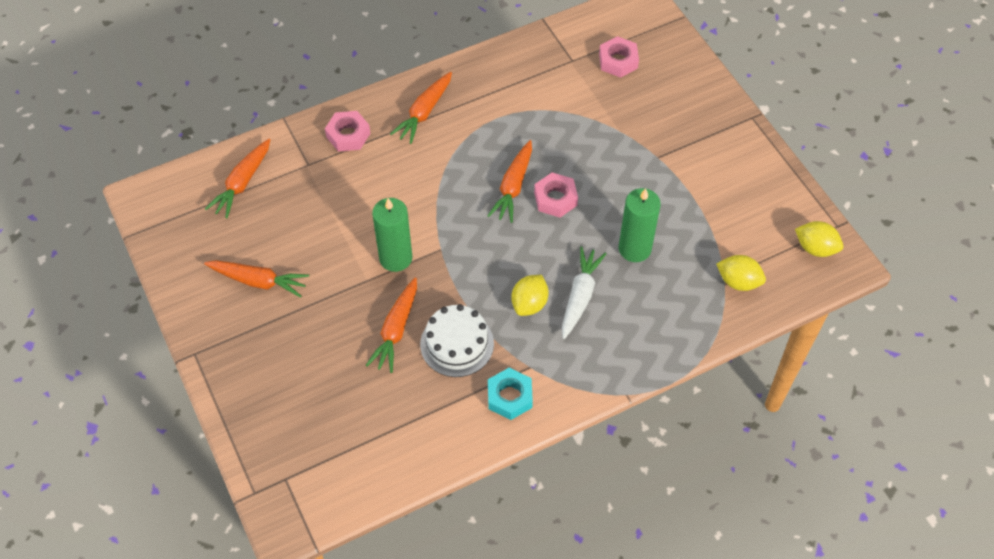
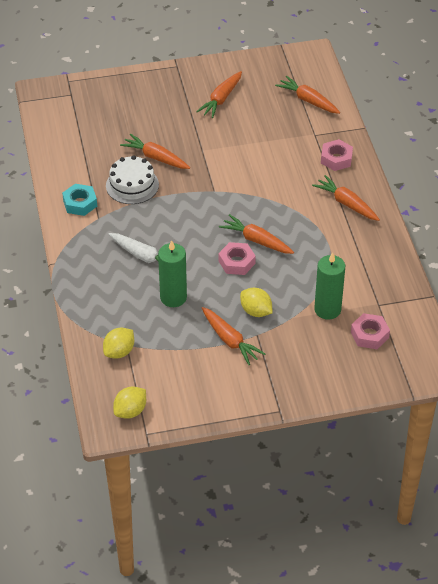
camera: 105 degrees right, 10 degrees down
green candle [372,198,412,272] -> green candle moved to [314,252,345,320]
yellow lemon [512,275,548,316] -> yellow lemon moved to [240,288,273,317]
none -> orange carrot [202,307,265,365]

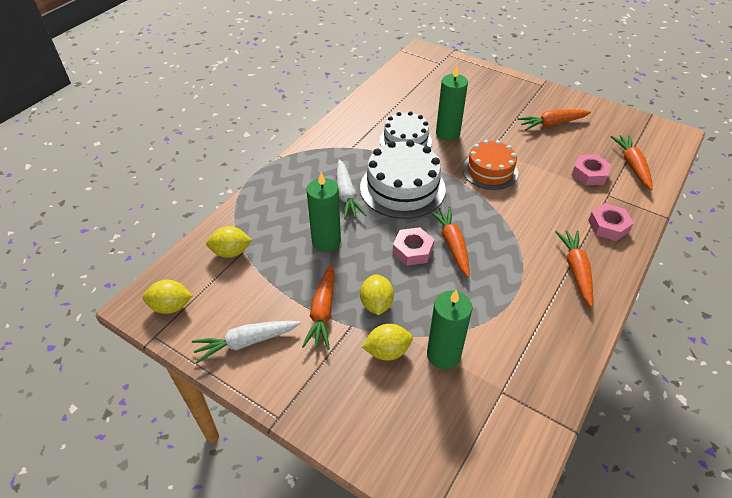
camera: 45 degrees right, 0 degrees up
turquoise nut [62,184,97,216] -> none
orange carrot [120,134,190,169] -> green candle [436,66,468,141]
pink nut [351,313,390,349] -> pink nut moved to [572,155,611,185]
none -> white carrot [192,321,301,363]
none -> white cake [360,140,446,219]
none -> yellow lemon [362,324,413,360]
none -> orange cake [462,140,518,190]

